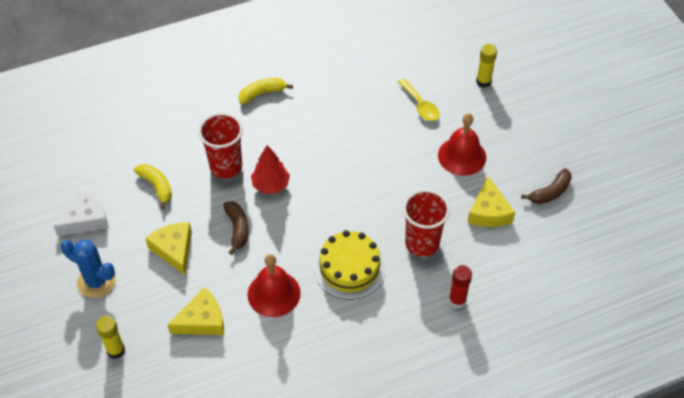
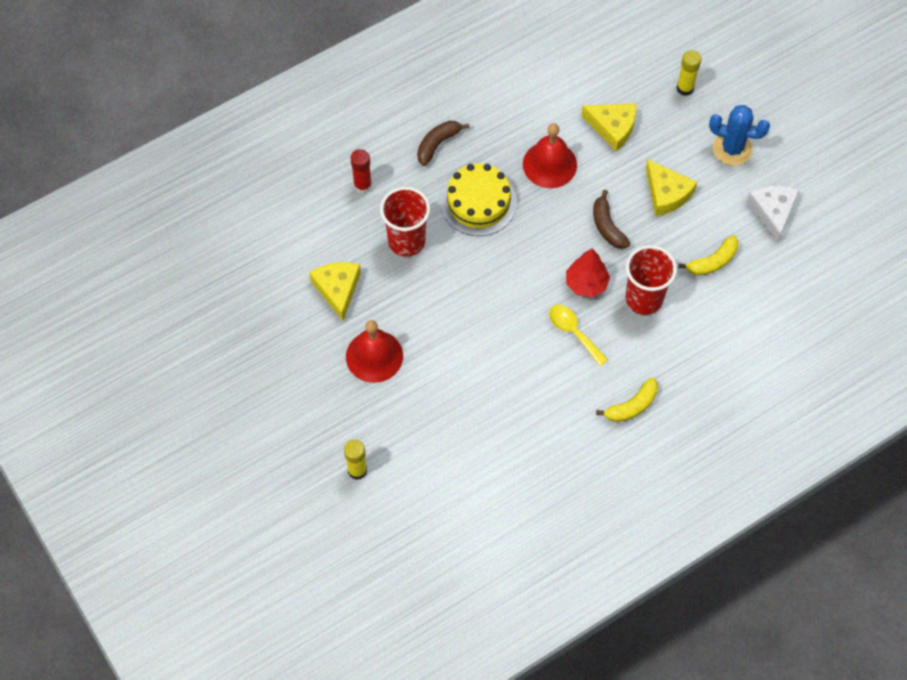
camera: 170 degrees right, 10 degrees up
white cheese [54,189,109,236] -> white cheese turned 135 degrees clockwise [747,185,799,243]
yellow banana [134,164,172,209] -> yellow banana turned 75 degrees counterclockwise [678,235,739,276]
yellow cheese [168,287,224,335] -> yellow cheese turned 120 degrees counterclockwise [581,104,636,151]
yellow spoon [398,78,439,121] -> yellow spoon moved to [549,305,608,366]
brown banana [521,168,572,204] -> brown banana moved to [417,121,470,166]

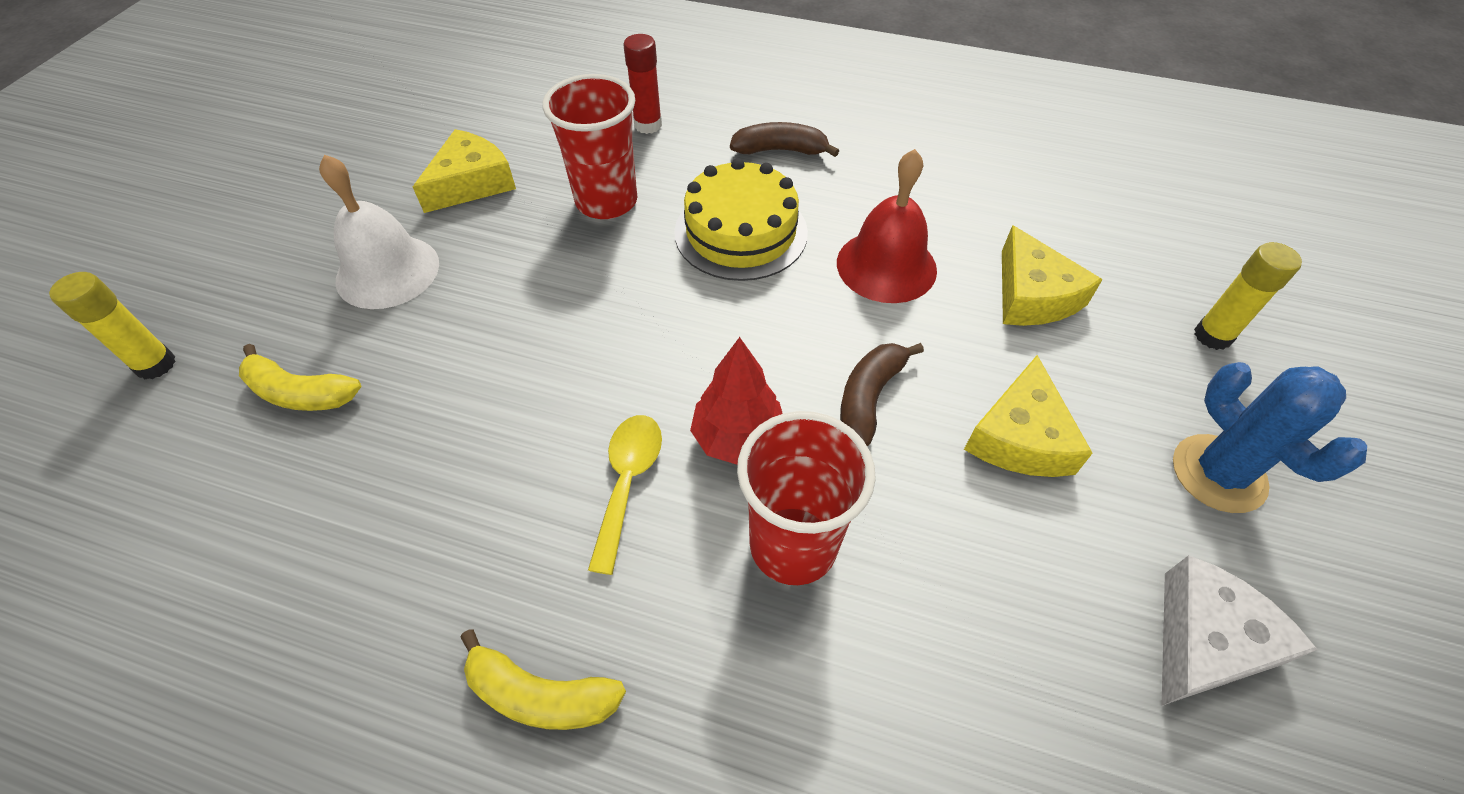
camera: 50 degrees right, 10 degrees down
red bell [346,320,403,383] -> white bell [319,155,439,309]
yellow banana [678,235,739,276] -> yellow banana moved to [239,344,362,411]

